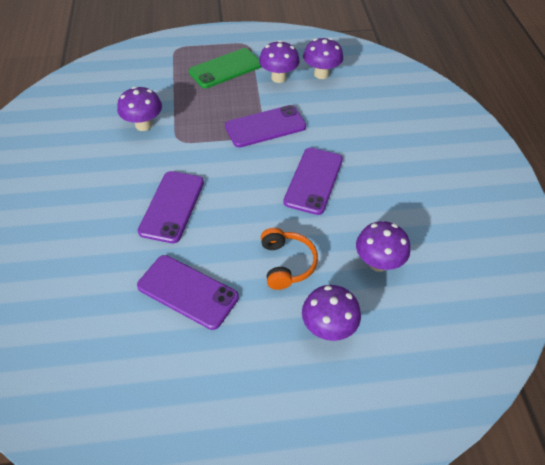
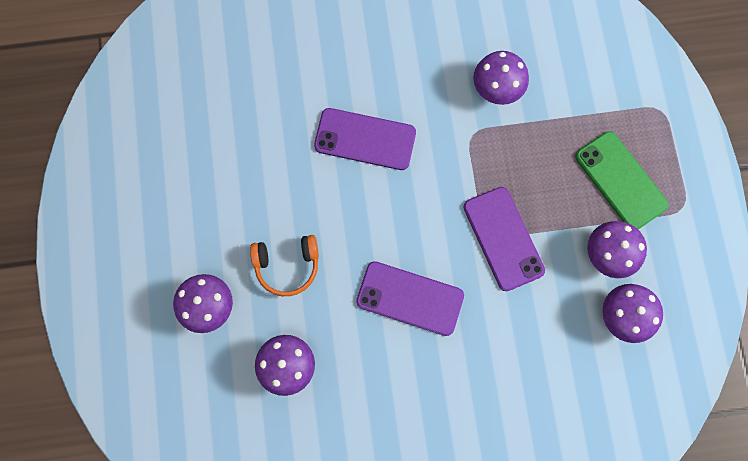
camera: 90 degrees right, 25 degrees up
purple phone [137,255,239,330] -> none

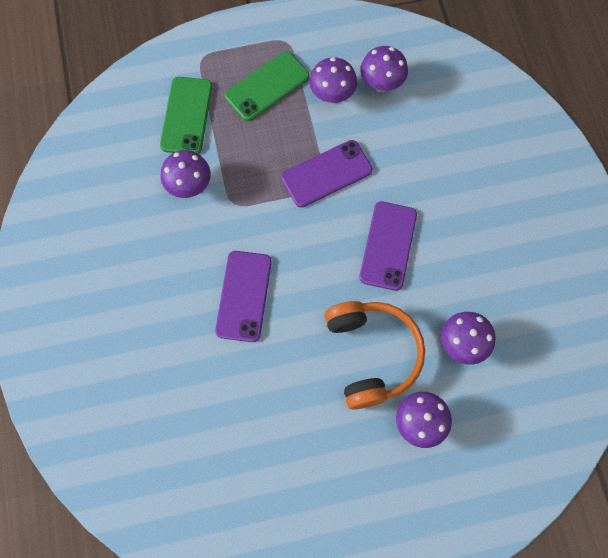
camera: 95 degrees left, 5 degrees down
orange headphones [250,235,319,296] -> orange headphones [324,301,425,410], size x1.66
none -> green phone [160,77,212,154]

